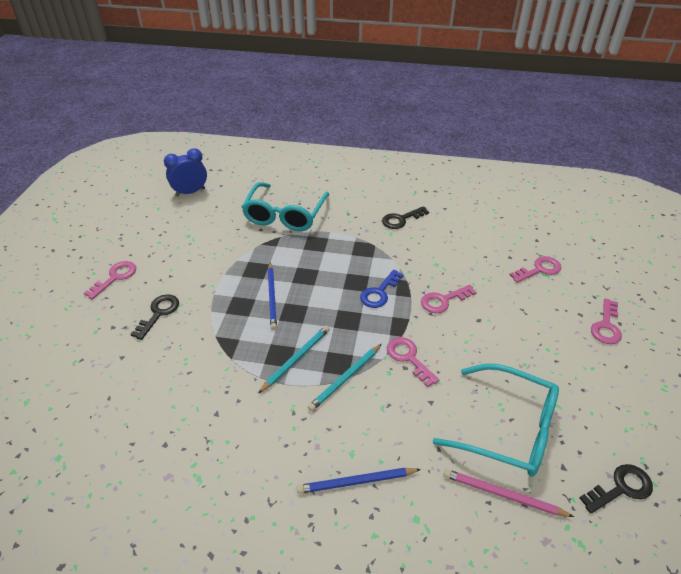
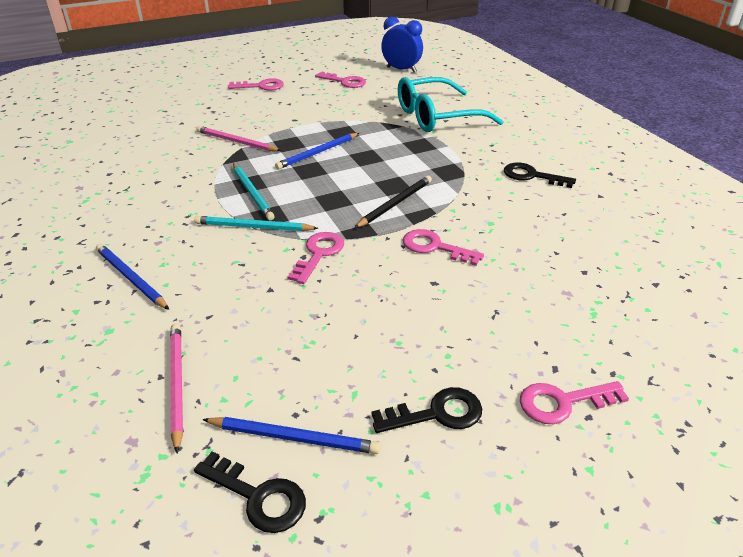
camera: 55 degrees right, 5 degrees down
black key [131,294,179,340] -> black key moved to [372,387,482,433]
turquoise pencil [258,325,330,393] -> turquoise pencil turned 60 degrees clockwise [233,163,275,220]
blue key [360,270,403,308] -> black pencil [354,176,432,228]
turquoise glasses [433,363,559,476] -> none
pink key [510,256,561,283] -> pink key moved to [315,71,366,88]
none -> pink pencil [197,126,281,151]
none -> blue pencil [202,417,380,454]

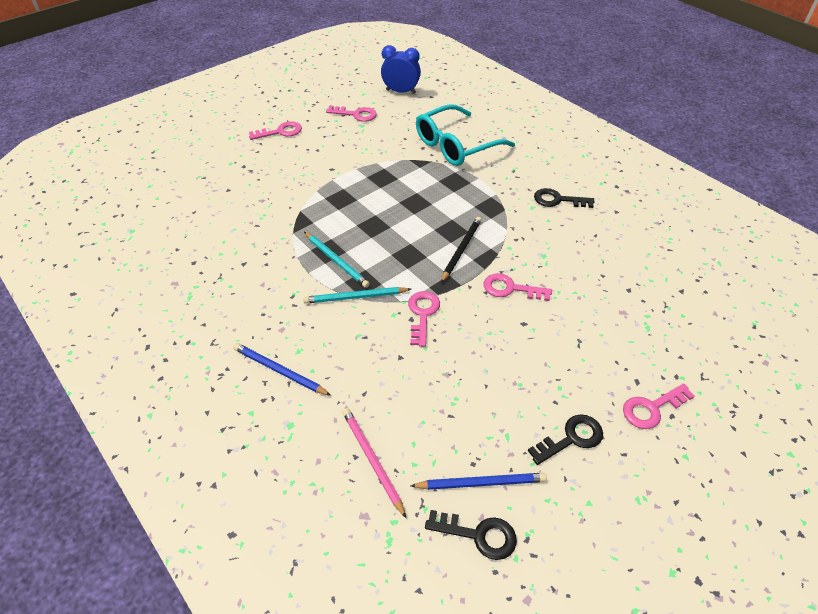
camera: 15 degrees left, 10 degrees up
pink pencil [197,126,281,151] -> none
blue pencil [275,133,359,169] -> none

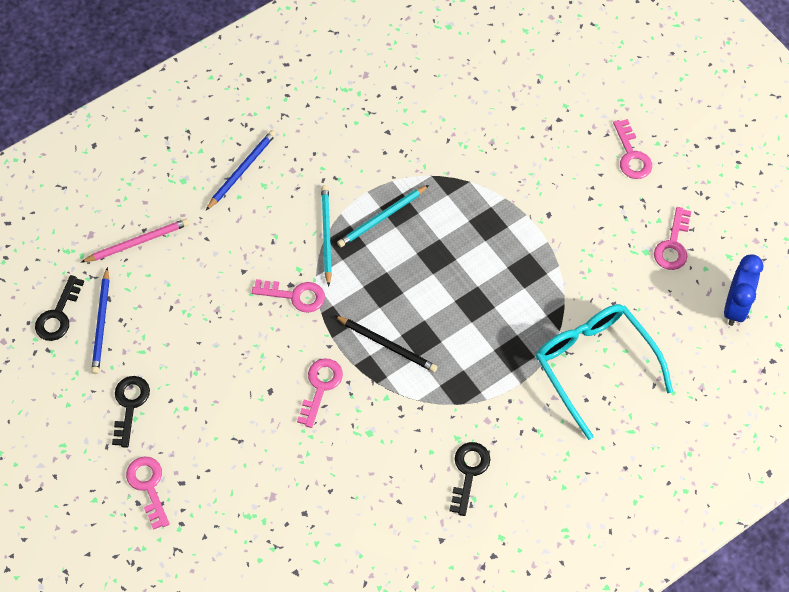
camera: 95 degrees right, 15 degrees up
black key [528,414,603,465] -> black key turned 150 degrees counterclockwise [112,376,150,448]

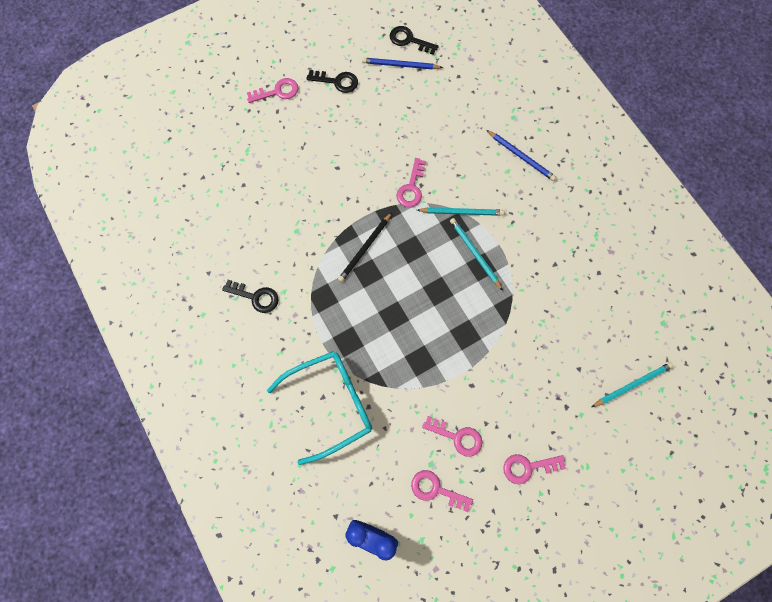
camera: 95 degrees right, 10 degrees up
pink pencil [81,219,189,262] -> none
pink key [297,358,343,428] -> pink key moved to [422,416,482,457]
none -> turquoise pencil [592,362,674,407]

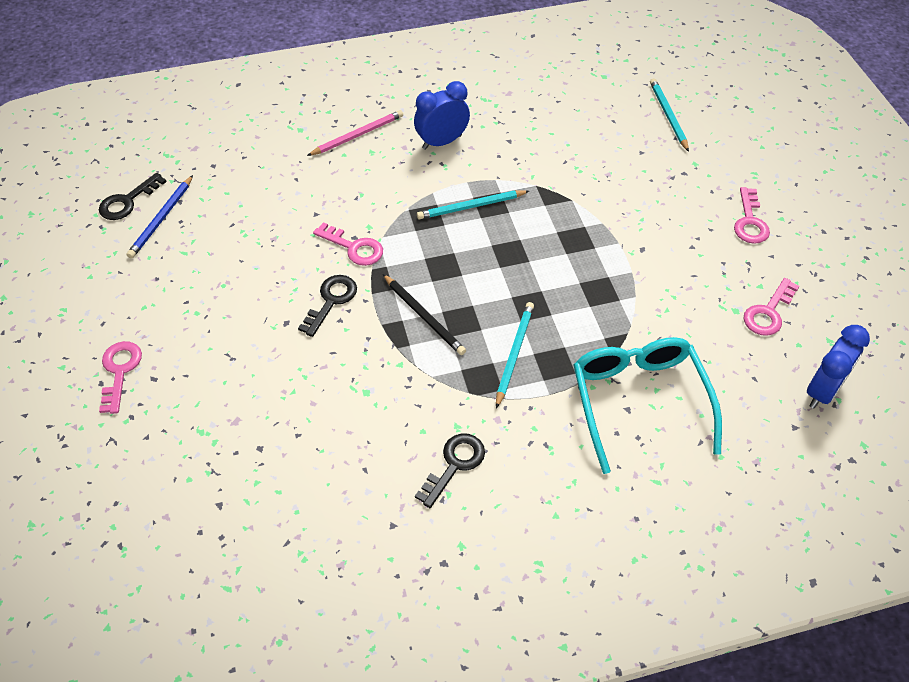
camera: 75 degrees left, 20 degrees down
black key [306,70,358,93] -> black key moved to [298,275,357,337]
turquoise pencil [417,207,505,216] -> turquoise pencil moved to [496,302,534,409]
pink key [422,416,482,457] -> none
blue pencil [487,130,556,181] -> pink pencil [307,110,403,156]
none -> blue clock [414,81,470,150]

